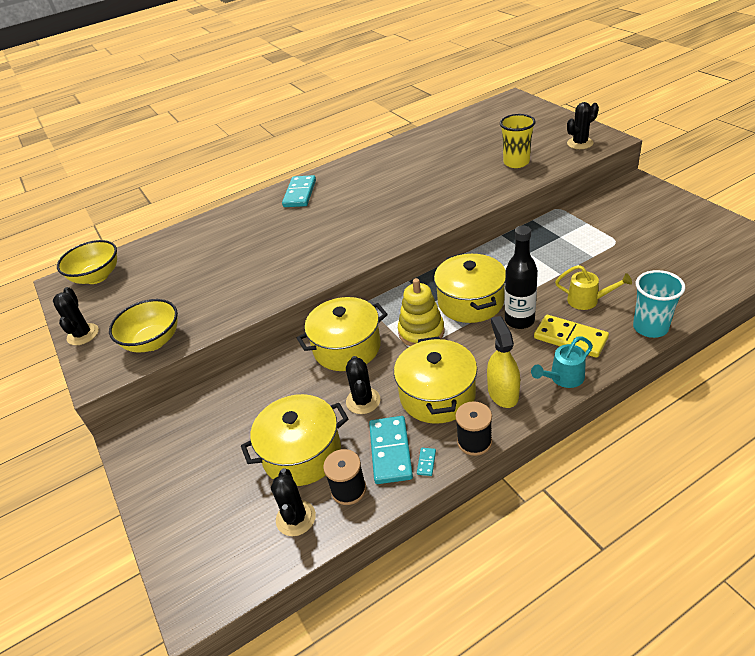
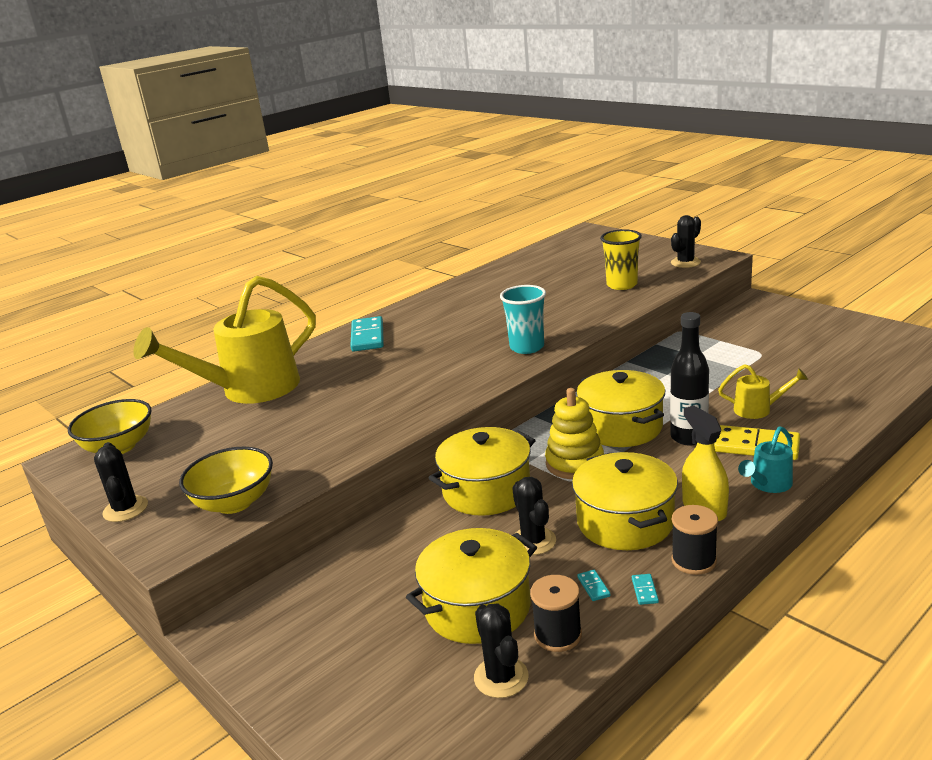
camera: 15 degrees left, 15 degrees down
turquoise domino [369,416,413,484] -> turquoise domino [577,570,610,601], size x0.41
turquoise cup [633,270,685,338] -> turquoise cup moved to [500,285,546,354]
none -> yellow watering can [133,276,316,404]

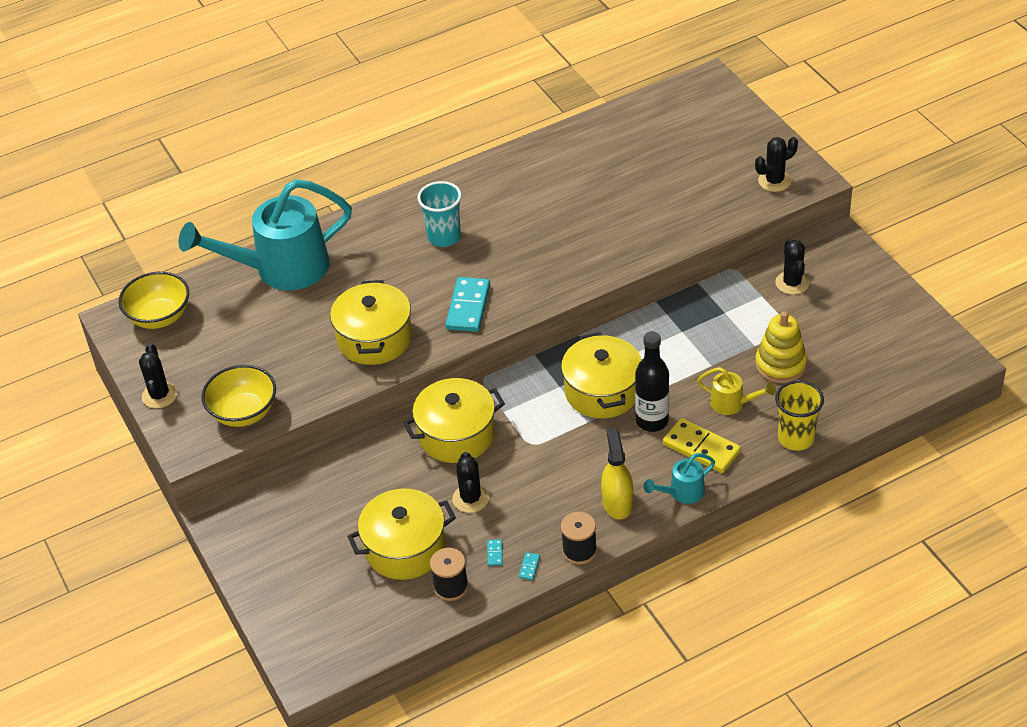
camera: 15 degrees right, 20 degrees up
yellow watering can [133,276,316,404] -> turquoise watering can [179,179,352,291]
turquoise domino [350,316,384,352] -> turquoise domino moved to [446,277,490,332]
black cactus [474,603,529,698] -> black cactus moved to [775,239,809,295]
turquoise cup [500,285,546,354] -> turquoise cup moved to [417,181,462,247]
yellow stacking toy [545,388,604,479] -> yellow stacking toy moved to [755,311,807,383]
yellow pot [572,452,678,550] -> yellow pot moved to [330,280,412,365]
yellow cup [600,229,642,290] -> yellow cup moved to [775,380,824,450]

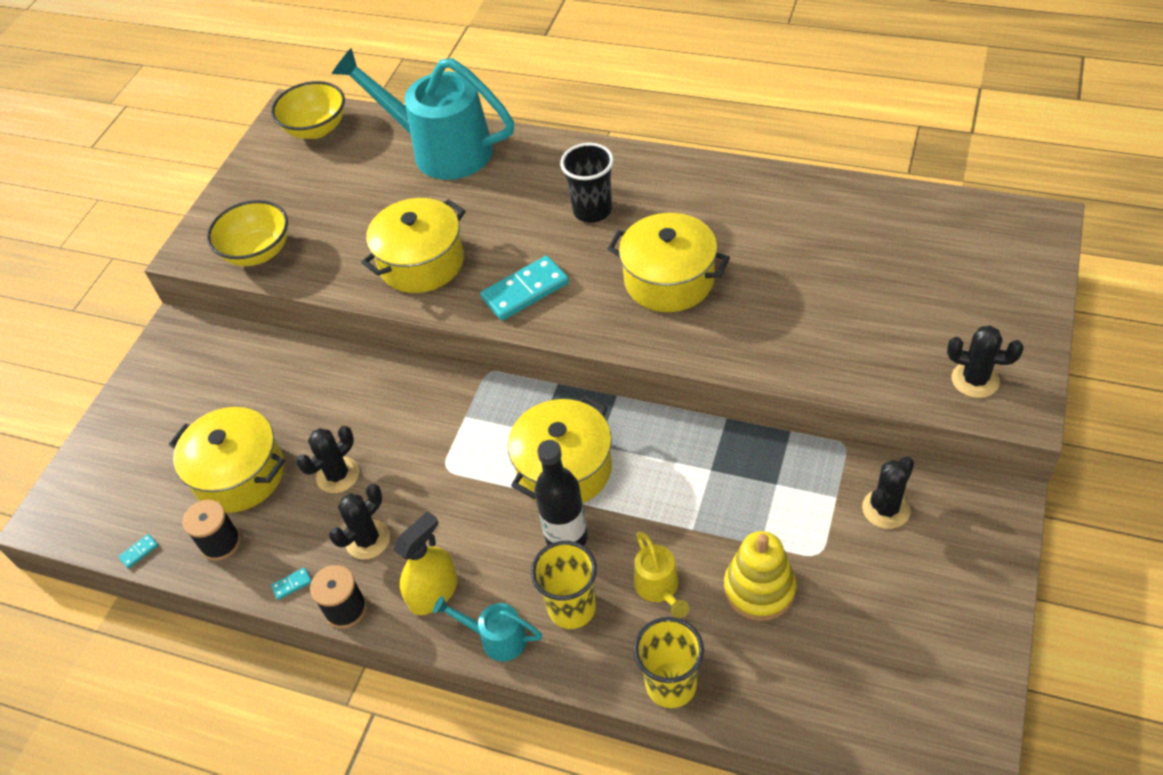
camera: 50 degrees right, 5 degrees up
black cactus [139,343,178,408] -> black cactus moved to [329,484,390,559]
yellow pot [403,378,505,463] -> yellow pot moved to [608,213,730,312]
turquoise cup [417,181,462,247] -> black cup [560,143,614,223]
turquoise domino [487,539,503,566] -> turquoise domino moved to [118,534,158,569]
yellow domino [663,418,741,473] -> yellow cup [531,541,597,629]

